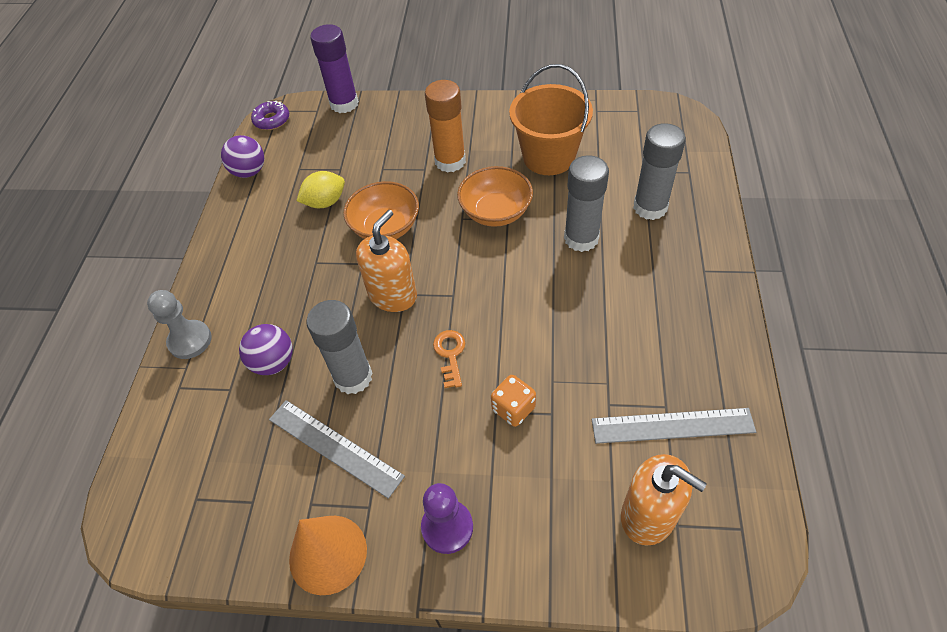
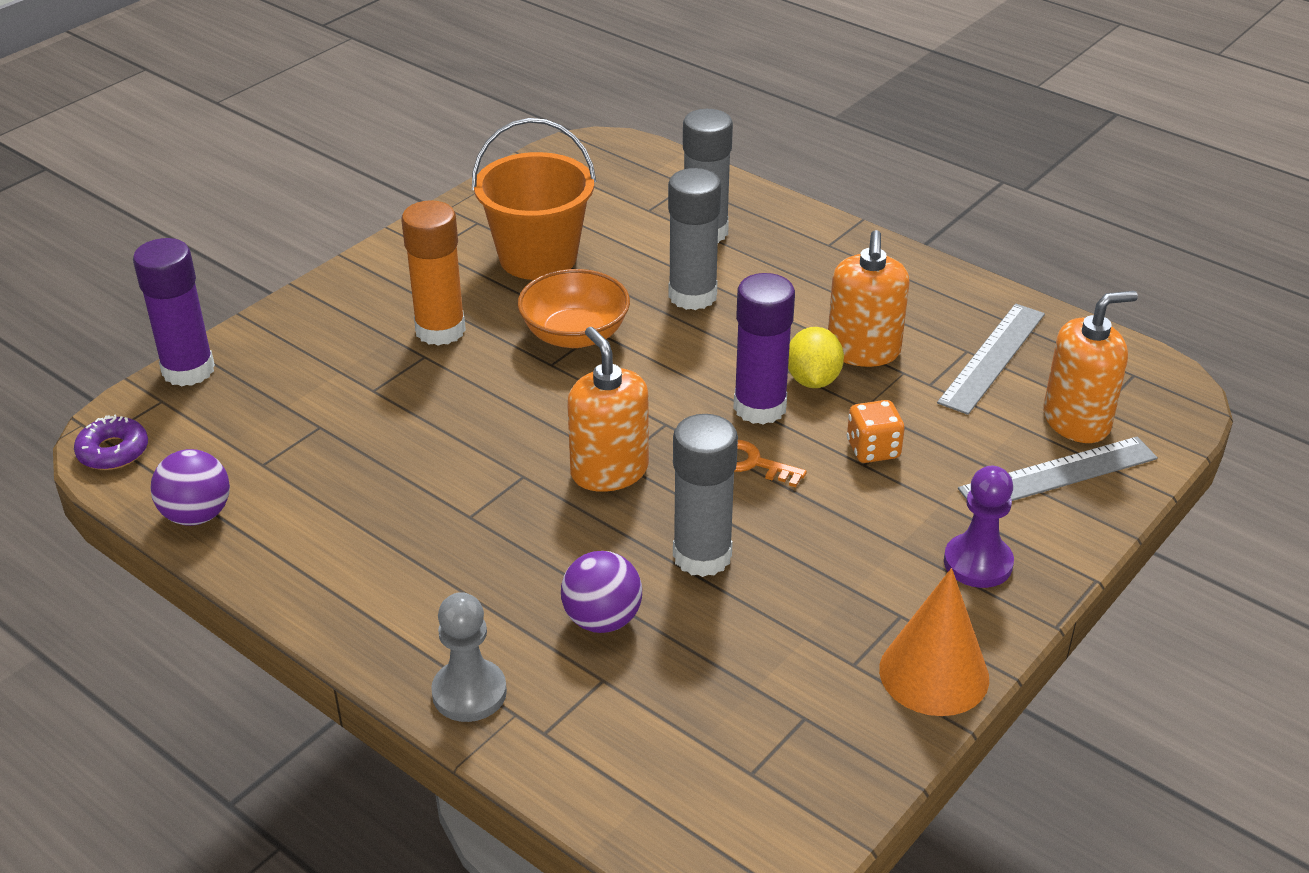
camera: 60 degrees left, 15 degrees down
grey ruler [269,400,405,499] -> grey ruler moved to [958,437,1158,501]
yellow lemon [297,171,345,208] -> yellow lemon moved to [788,327,844,388]
orange bowl [343,181,419,239] -> none
none -> purple glue stick [733,273,795,425]
none -> orange soap dispenser [828,230,910,367]

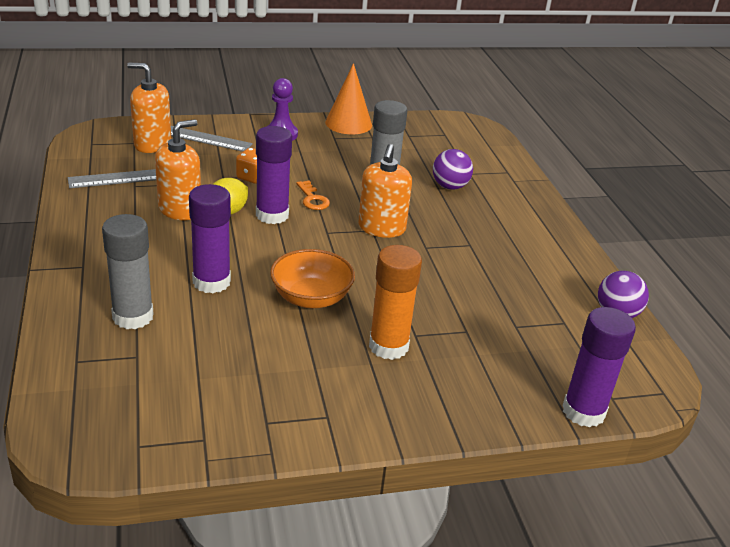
camera: 145 degrees left, 5 degrees down
purple donut [74,415,148,470] -> none
grey pawn [431,592,507,722] -> none
orange bucket [472,118,596,280] -> none
grey glue stick [668,168,721,310] -> purple glue stick [189,184,231,293]

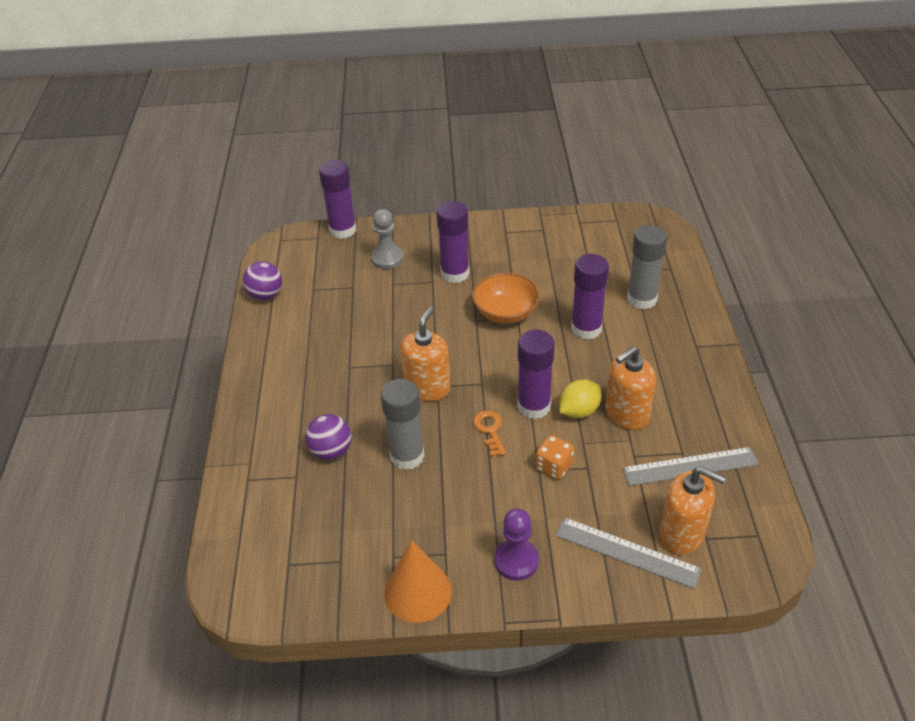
camera: 165 degrees left, 10 degrees up
orange glue stick [369,245,422,360] -> purple glue stick [436,201,470,283]
none -> grey pawn [371,209,404,269]

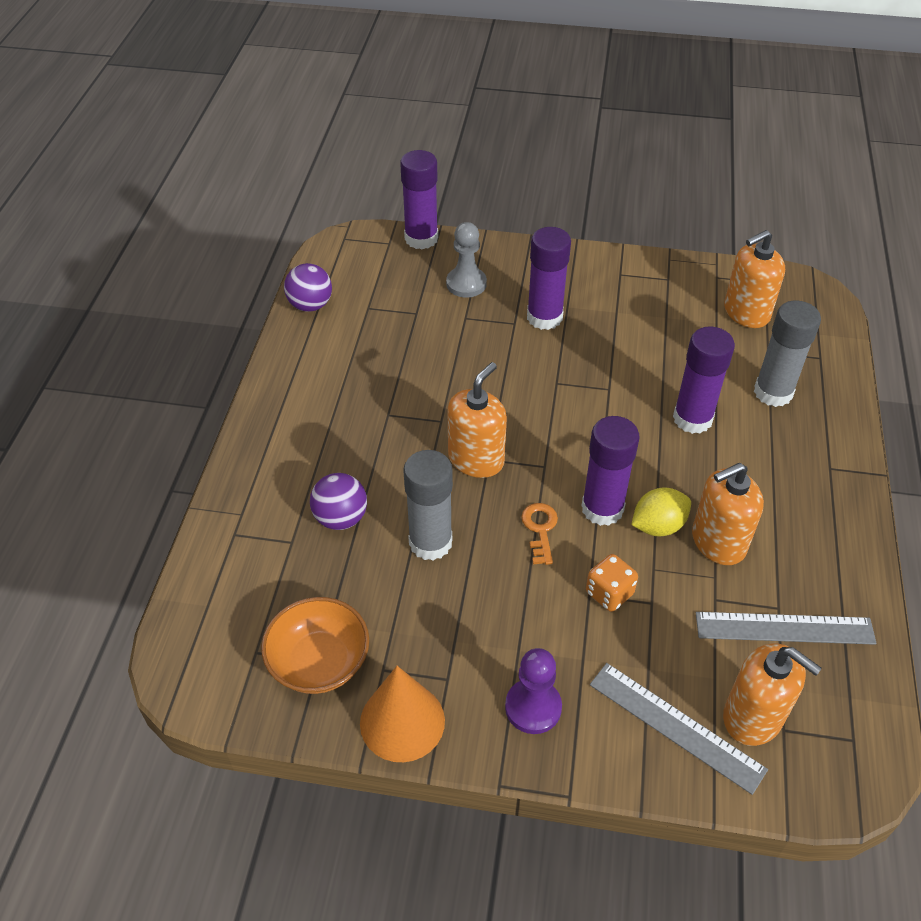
camera: 10 degrees right, 5 degrees up
orange bowl [472,273,540,324] -> orange bowl moved to [261,597,369,694]
none -> orange soap dispenser [724,230,785,328]

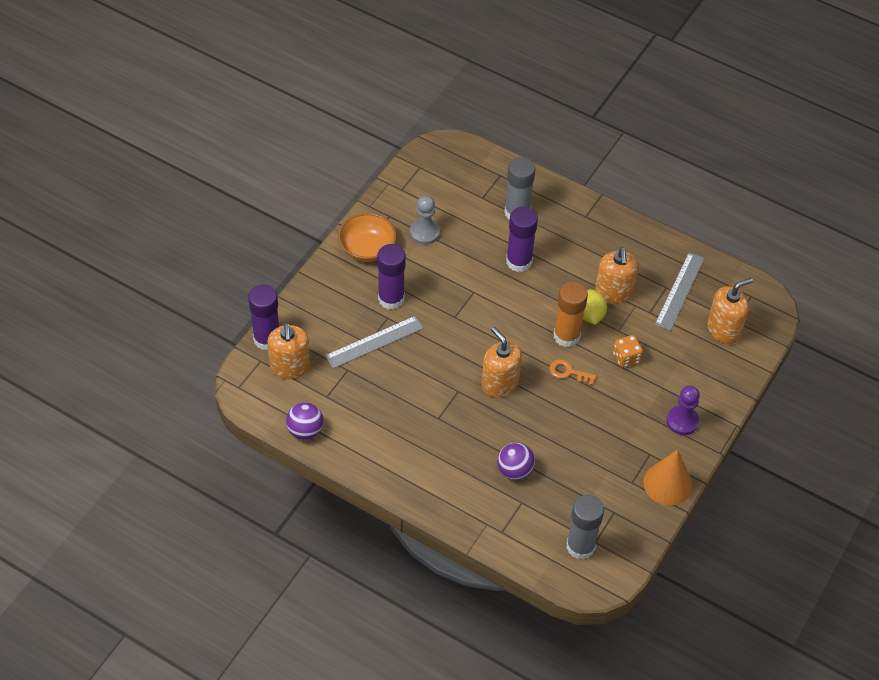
camera: 70 degrees left, 5 degrees up
orange bowl [261,597,369,694] -> orange bowl moved to [338,213,396,262]
grey glue stick [403,450,453,561] -> grey glue stick moved to [566,495,604,560]
grey pawn [446,222,487,298] -> grey pawn moved to [410,195,440,245]
purple glue stick [581,416,640,526] -> orange glue stick [553,282,588,347]
grey ruler [590,663,768,795] -> grey ruler moved to [325,316,423,369]
orange soap dispenser [724,230,785,328] -> orange soap dispenser moved to [267,323,310,379]

